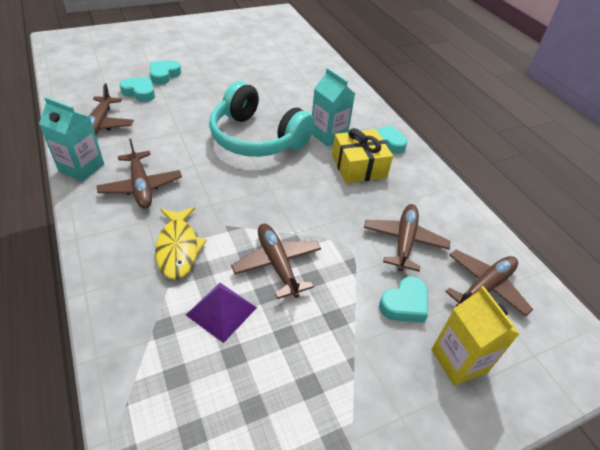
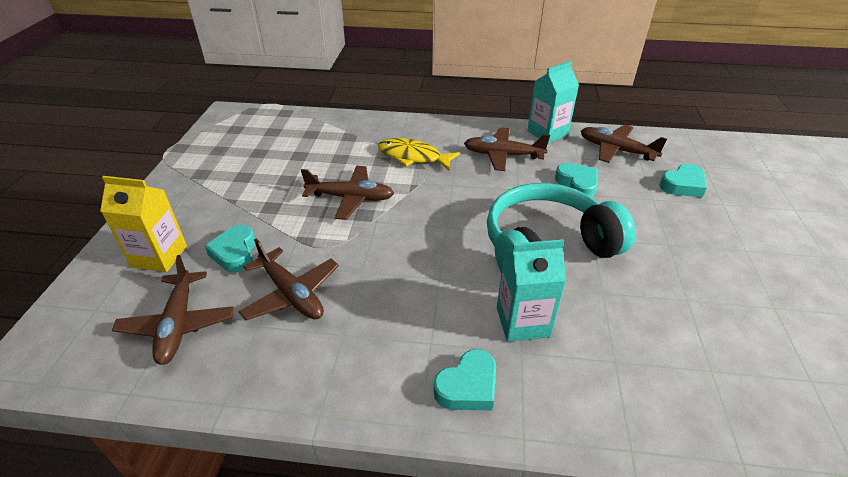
camera: 125 degrees right, 5 degrees down
turquoise heart [150,60,181,85] -> turquoise heart moved to [555,163,598,197]
purple pyramid [186,283,257,343] -> none
yellow gift [332,128,393,184] -> none

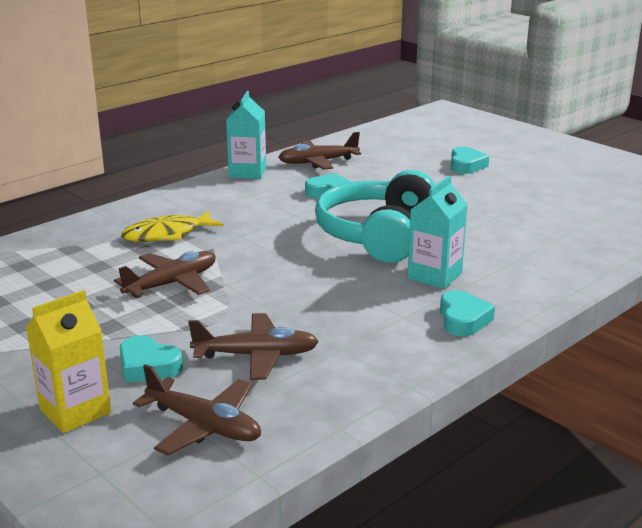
camera: 50 degrees left, 15 degrees down
brown plane [464,127,550,171] -> none
turquoise heart [659,164,707,197] -> turquoise heart moved to [451,147,489,174]

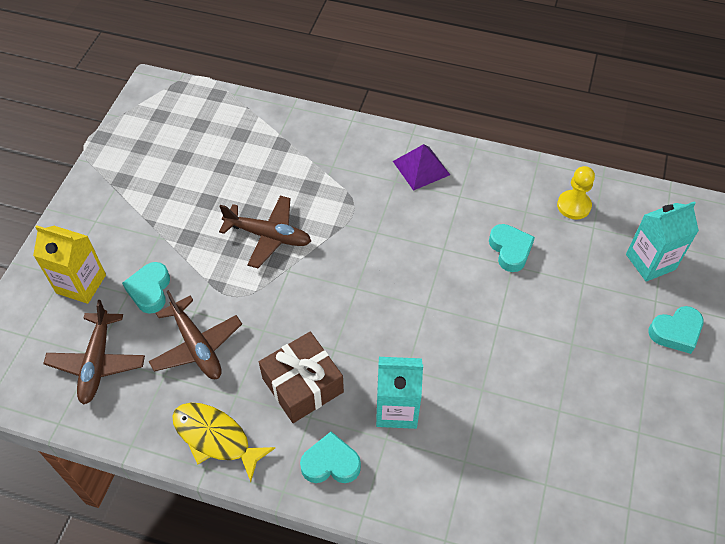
camera: 60 degrees right, 30 degrees up
yellow fish [121,210,223,242] -> yellow fish moved to [172,403,275,482]
turquoise carton [226,91,266,179] -> turquoise carton moved to [626,201,699,282]
brown plane [278,132,361,170] -> yellow pawn [557,166,595,219]
turquoise headphones [315,170,435,263] -> none
turquoise heart [440,290,495,337] -> turquoise heart turned 150 degrees counterclockwise [300,431,361,483]
none -> brown gift [259,332,344,423]
none -> purple pyramid [393,144,450,191]

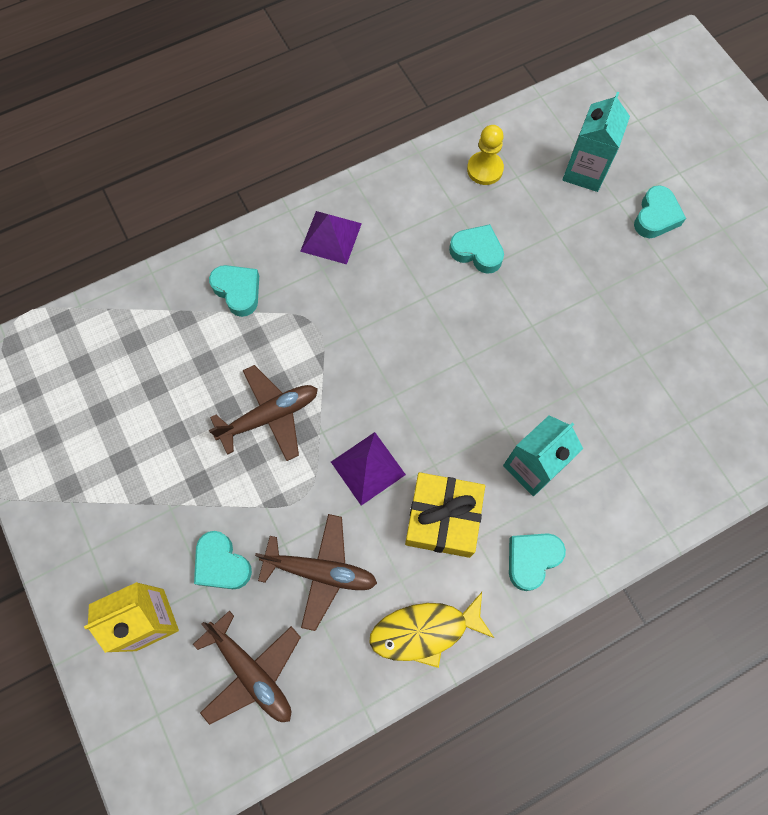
camera: 45 degrees left, 15 degrees up
brown gift [259,332,344,423] -> yellow gift [405,472,485,558]
none -> turquoise heart [209,265,259,317]
none -> purple pyramid [331,432,406,506]

